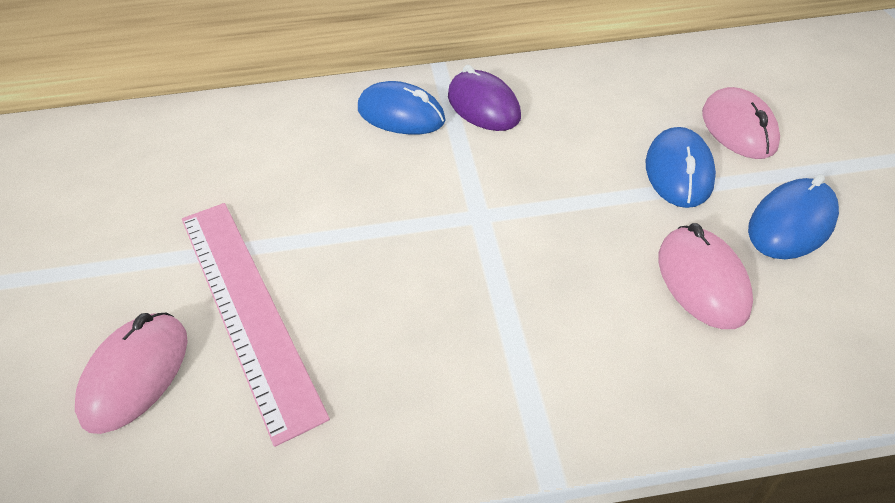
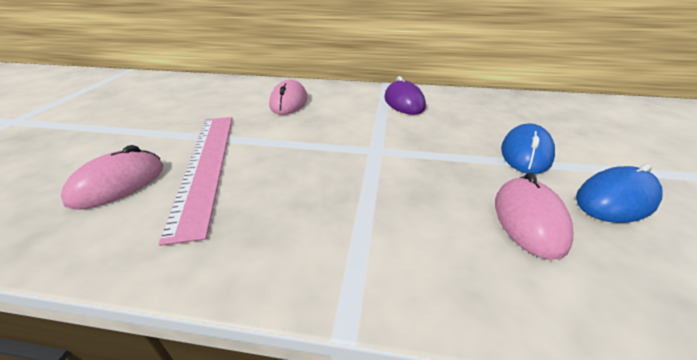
camera: 15 degrees right, 10 degrees down
blue mouse [358,81,446,135] -> none
pink mouse [702,87,780,159] -> pink mouse moved to [269,80,308,115]

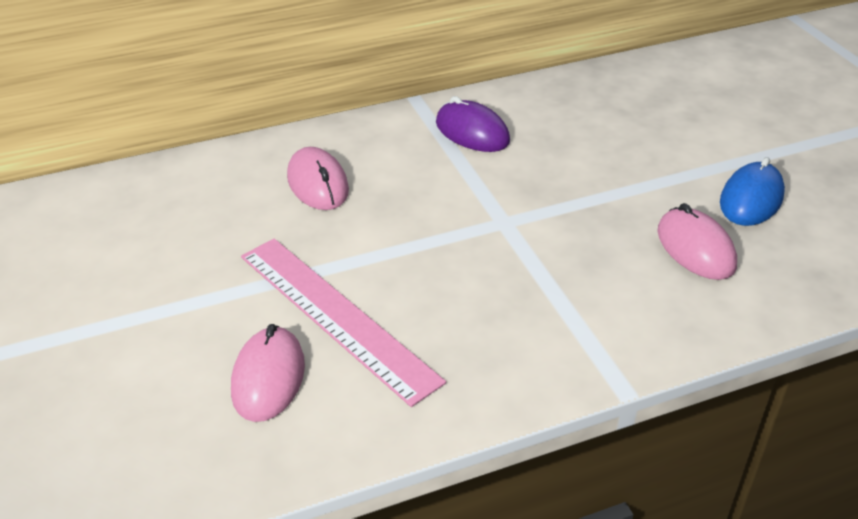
camera: 30 degrees left, 5 degrees up
blue mouse [501,124,555,174] -> none

